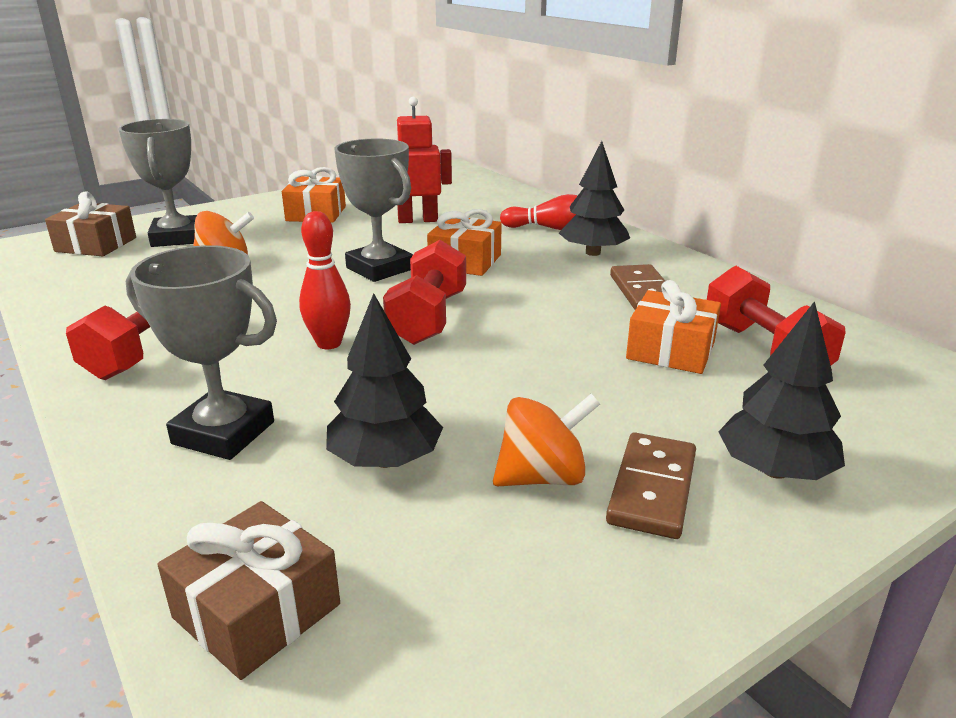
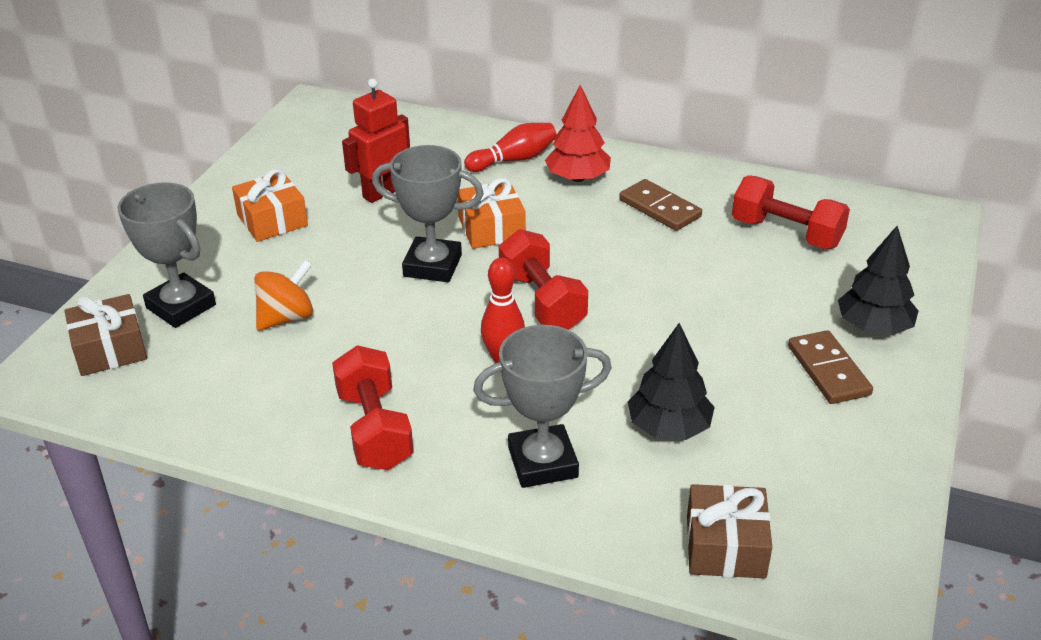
camera: 35 degrees left, 10 degrees up
orange spinning top [493,394,600,486] -> none
black tree [559,141,630,256] -> red tree [545,85,611,182]
orange gift [626,280,721,374] -> none

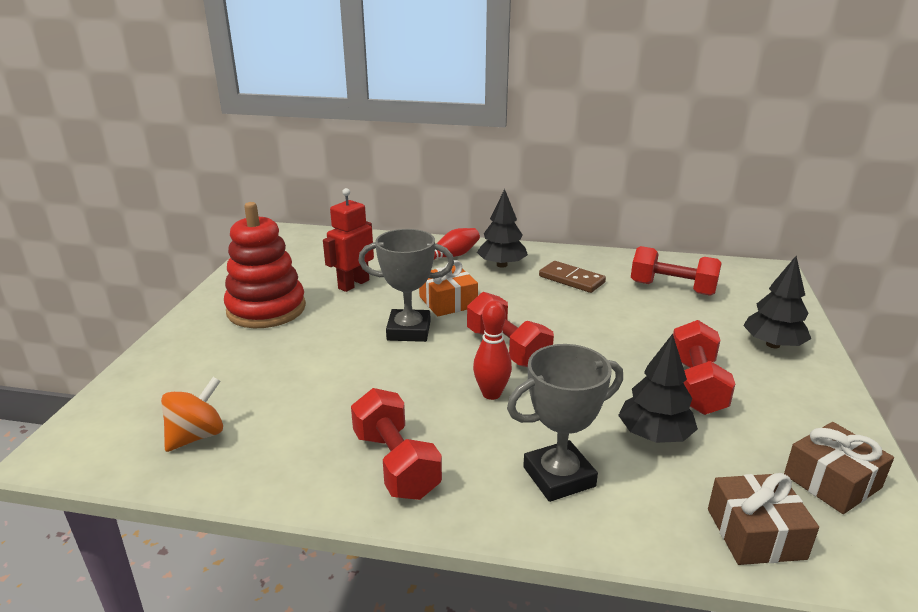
camera: 10 degrees left, 10 degrees down
brown gift [64,294,147,376] -> brown gift moved to [784,422,894,514]
grey trophy [118,182,216,328] -> none
orange gift [232,169,308,242] -> red stacking toy [224,202,306,328]
orange spinning top [254,260,313,331] -> orange spinning top moved to [161,377,223,452]
red tree [545,85,611,182] -> black tree [477,189,528,268]
brown domino [788,330,873,404] -> none
none -> red dumbbell [673,320,735,415]

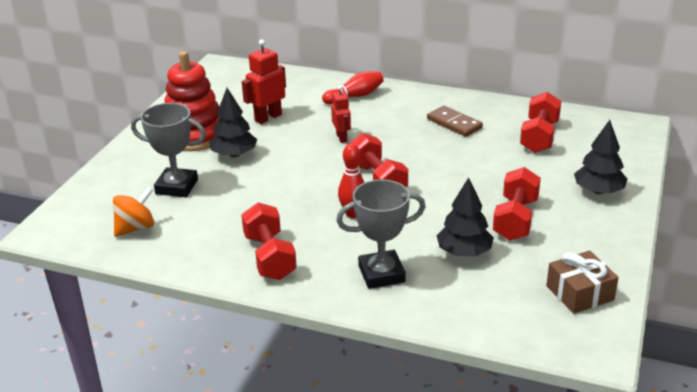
camera: 10 degrees right, 5 degrees up
grey trophy [359,229,454,342] -> grey trophy moved to [131,103,206,197]
orange gift [419,260,478,316] -> red robot [331,86,351,143]
black tree [477,189,528,268] -> black tree moved to [209,88,257,158]
red dumbbell [631,246,721,296] -> red dumbbell turned 75 degrees clockwise [520,92,561,153]
brown gift [708,473,819,565] -> none

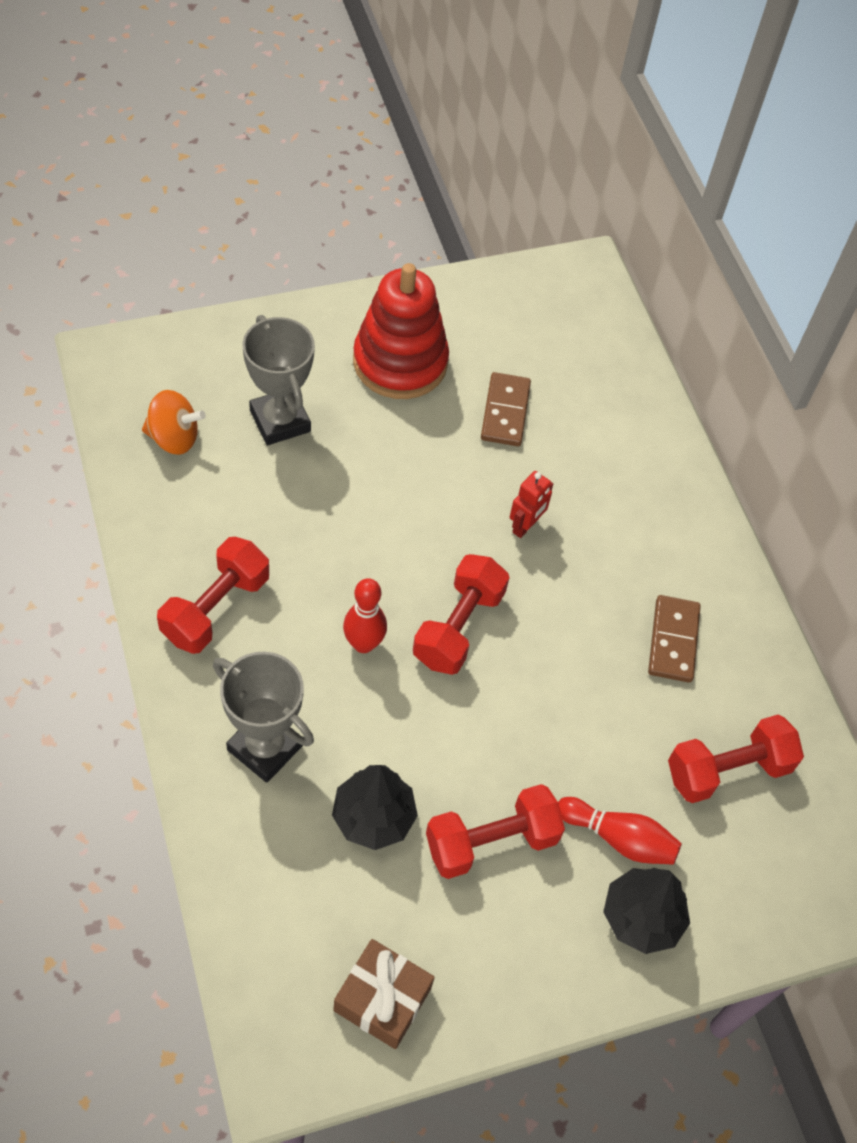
camera: 45 degrees right, 25 degrees up
black tree [209,88,257,158] -> none
red robot [242,40,286,124] -> brown domino [481,372,531,446]
red bowling pin [322,71,384,104] -> red bowling pin moved to [558,797,682,865]

